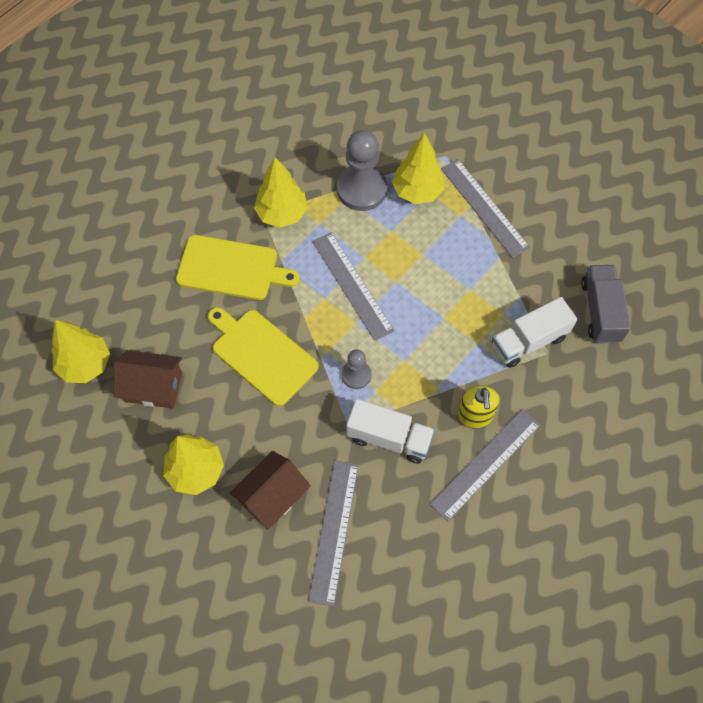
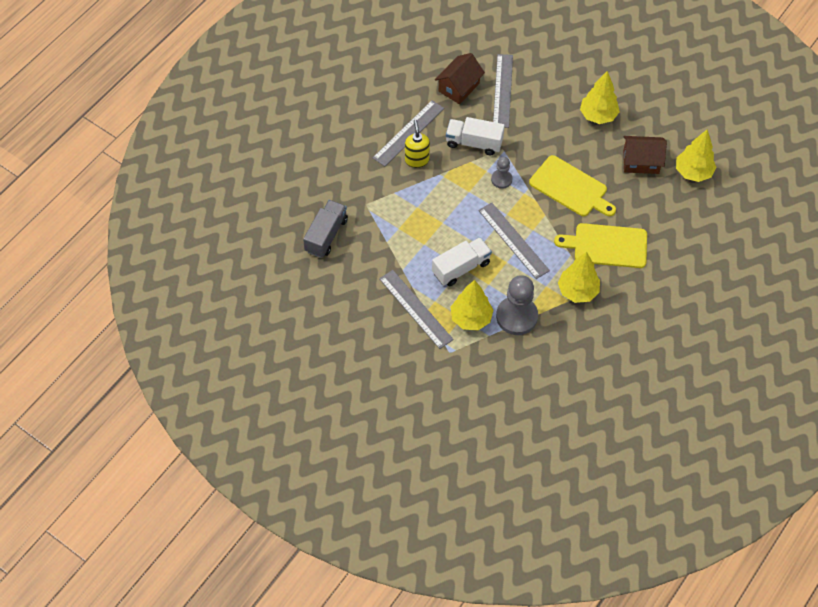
camera: 175 degrees right, 5 degrees down
brown house [230,451,310,530] -> brown house moved to [435,53,485,104]
white truck [492,297,577,368] -> white truck moved to [432,237,492,286]
grey truck [581,265,631,343] -> grey truck turned 150 degrees counterclockwise [303,200,348,258]

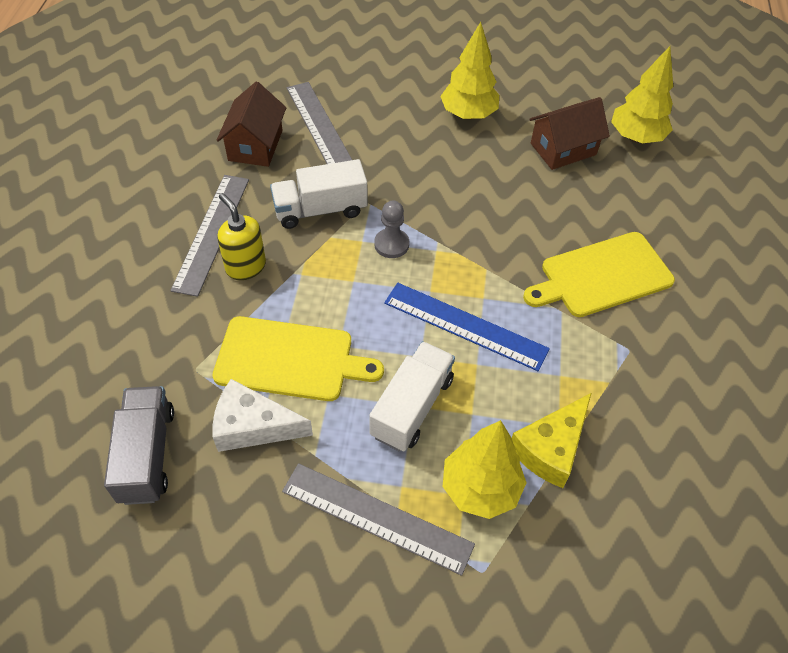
camera: 30 degrees left, 5 degrees down
grey ruler [478,202,550,279] -> blue ruler [384,283,550,371]
grey pawn [496,275,538,335] -> yellow cheese [512,393,591,488]
yellow cutting board [529,155,616,216] -> yellow cutting board moved to [212,316,384,401]
yellow tree [558,252,600,303] -> none
none -> white cheese [213,379,313,452]

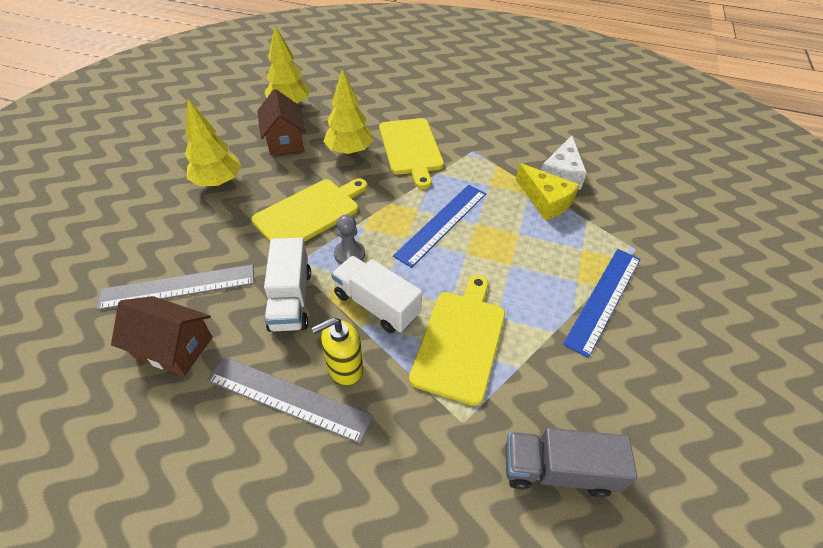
camera: 80 degrees left, 5 degrees down
white cheese [213,379,313,452] -> white cheese moved to [541,136,587,190]
grey ruler [282,463,475,576] -> blue ruler [563,249,640,358]
white truck [369,341,455,452] -> white truck moved to [331,256,422,333]
yellow tree [443,420,527,519] -> yellow tree moved to [323,69,373,155]
none -> yellow cutting board [251,178,368,242]

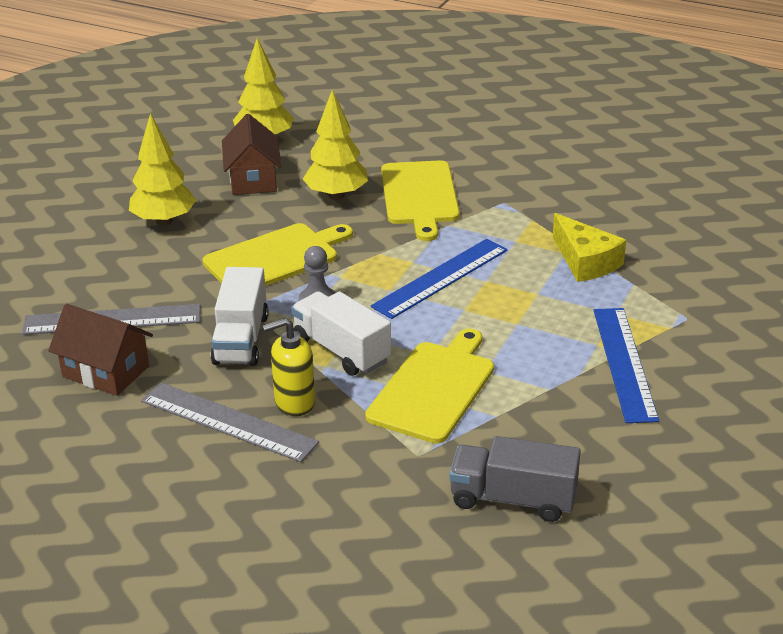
camera: 10 degrees right, 15 degrees down
white cheese [541,136,587,190] -> none
blue ruler [563,249,640,358] -> blue ruler turned 45 degrees counterclockwise [593,308,659,423]

